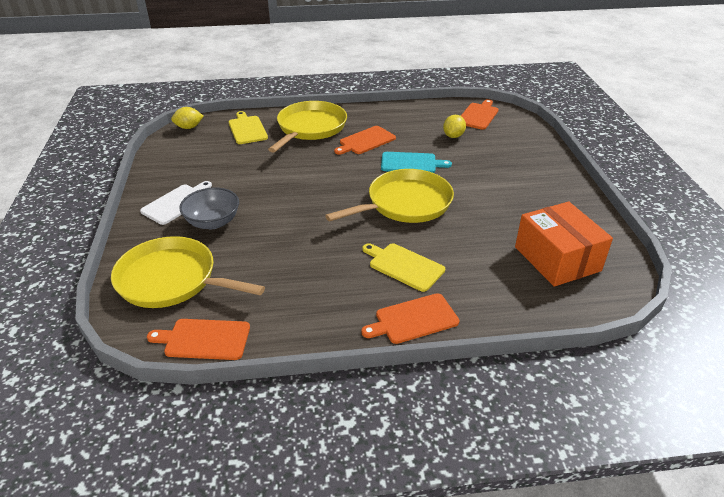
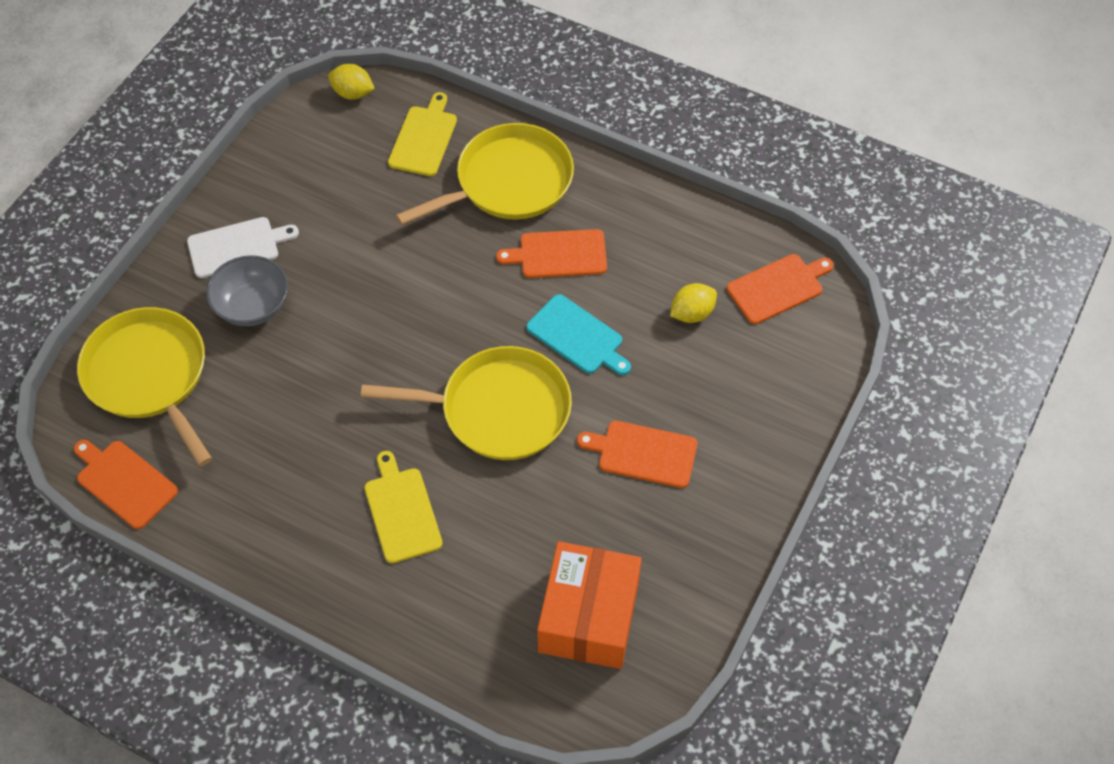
camera: 35 degrees right, 20 degrees up
orange cutting board [361,293,459,344] -> orange cutting board moved to [577,421,697,488]

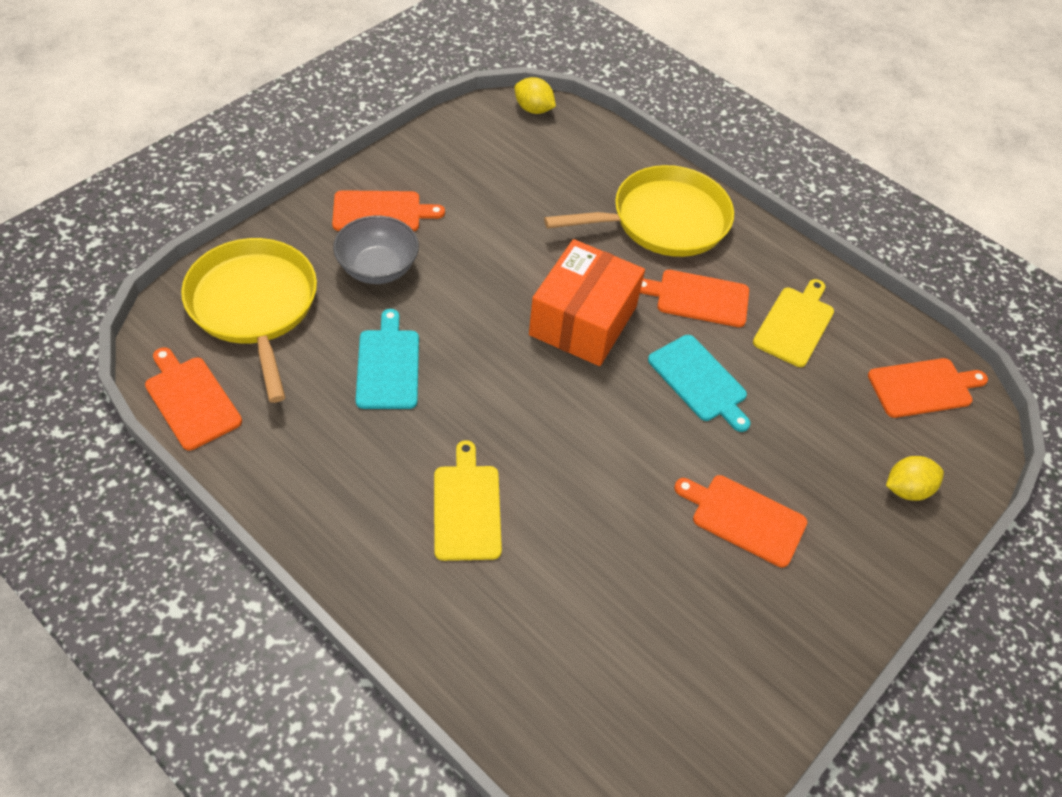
camera: 10 degrees right, 5 degrees down
white cutting board [187,217,299,278] -> orange cutting board [332,190,445,231]
yellow pan [361,346,572,460] -> none
yellow cutting board [388,92,457,176] -> yellow cutting board moved to [753,279,834,367]
orange box [537,541,642,669] -> orange box moved to [529,239,645,366]
yellow lemon [670,283,717,323] -> yellow lemon moved to [886,456,944,501]
none -> turquoise cutting board [356,309,419,409]

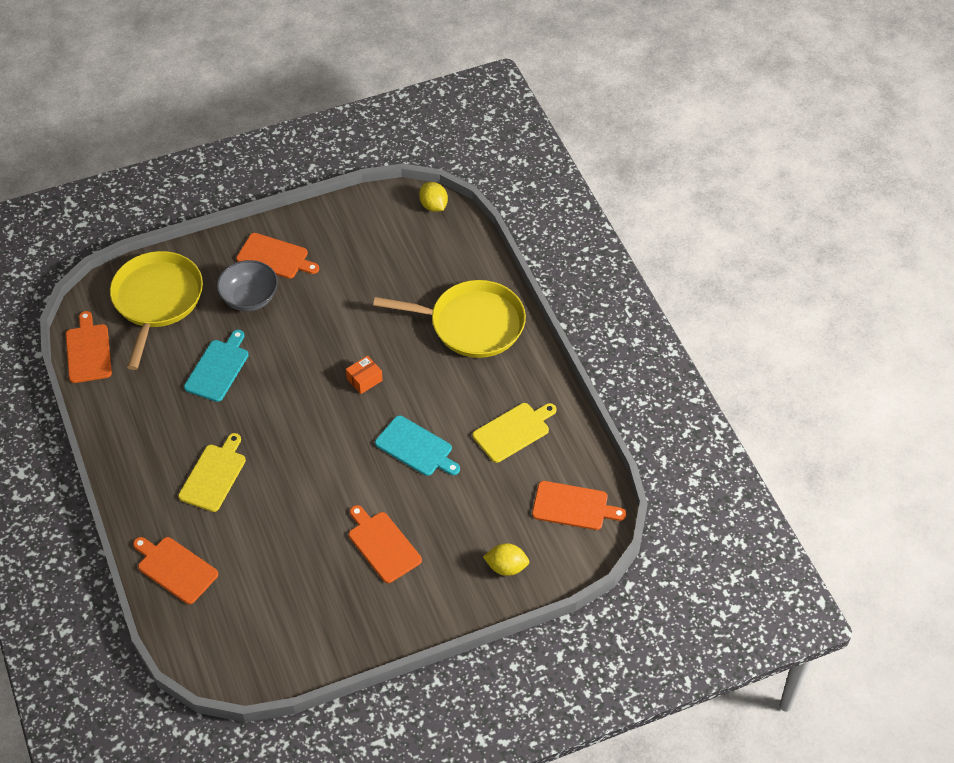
camera: 30 degrees right, 0 degrees up
orange box [529,239,645,366] -> orange box [346,356,383,394], size x0.41
orange cutting board [640,270,749,327] -> orange cutting board moved to [133,537,218,604]
turquoise cutting board [648,335,751,432] -> turquoise cutting board turned 45 degrees counterclockwise [375,415,460,476]

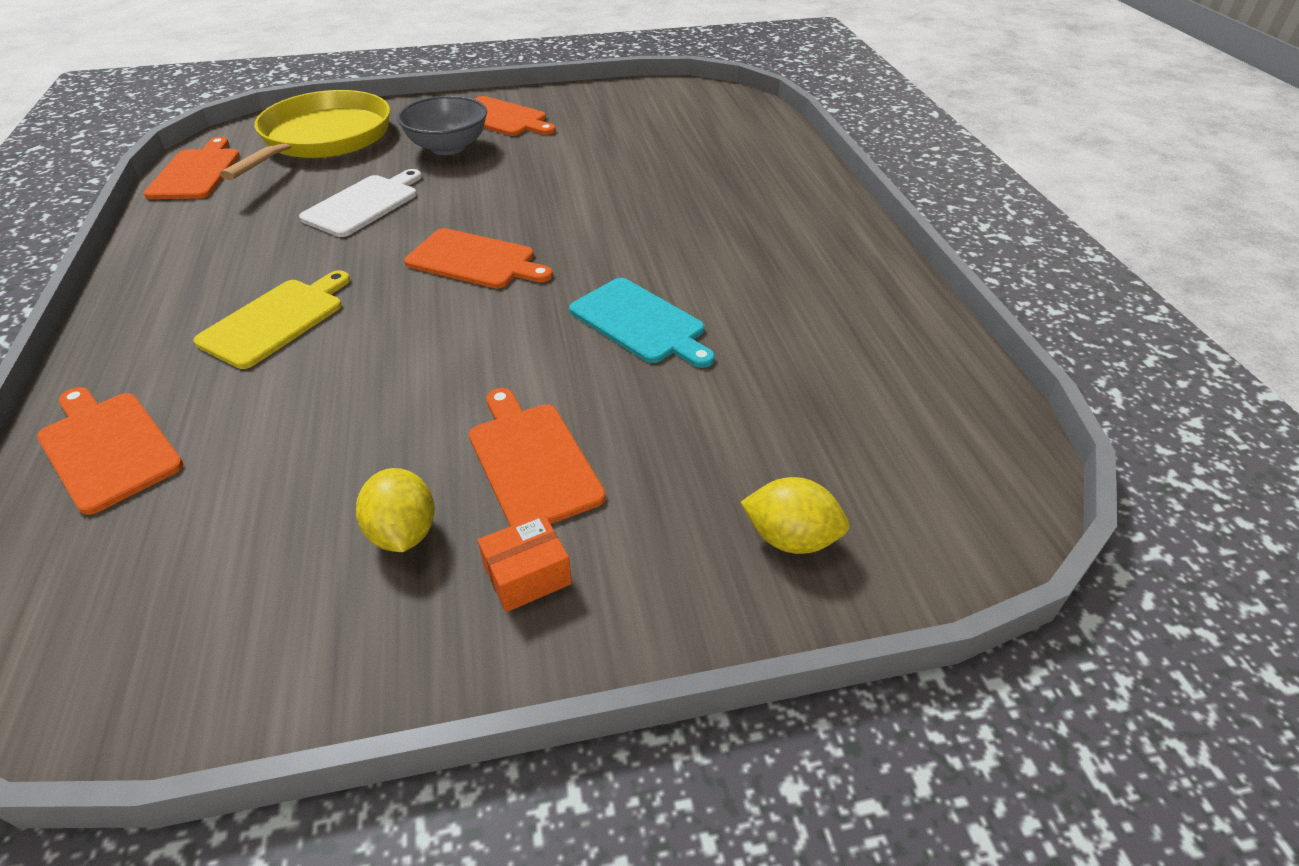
camera: 10 degrees right, 10 degrees down
turquoise cutting board [184,330,249,402] -> white cutting board [299,169,422,237]
orange box [346,356,383,394] -> orange box moved to [478,513,572,612]
yellow pan [373,280,526,358] -> none
yellow lemon [419,182,448,212] -> yellow lemon moved to [356,468,435,552]
yellow cutting board [473,403,556,463] -> none
orange cutting board [532,481,626,530] -> orange cutting board moved to [405,228,553,289]

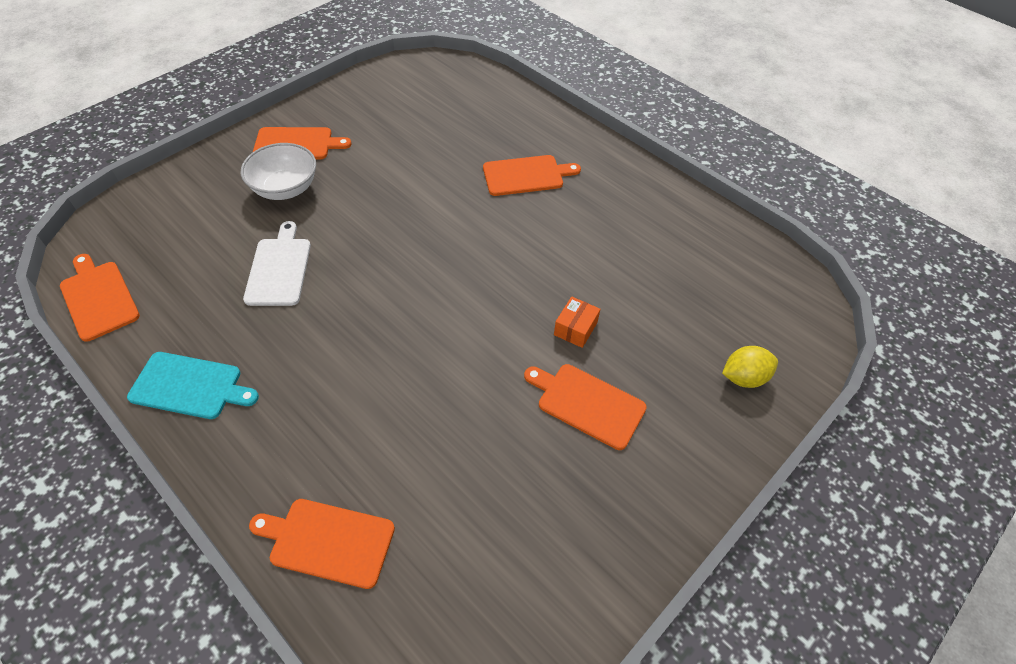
camera: 35 degrees left, 10 degrees up
yellow cutting board [193,270,350,369] -> none
yellow pan [220,90,390,180] -> none
yellow lemon [356,468,435,552] -> none
grey bowl [397,96,487,155] -> white bowl [241,143,316,200]
orange cutting board [405,228,553,289] -> orange cutting board moved to [483,155,581,196]
orange box [478,513,572,612] -> orange box moved to [554,296,600,348]
turquoise cutting board [569,278,715,368] -> turquoise cutting board moved to [127,352,259,419]

